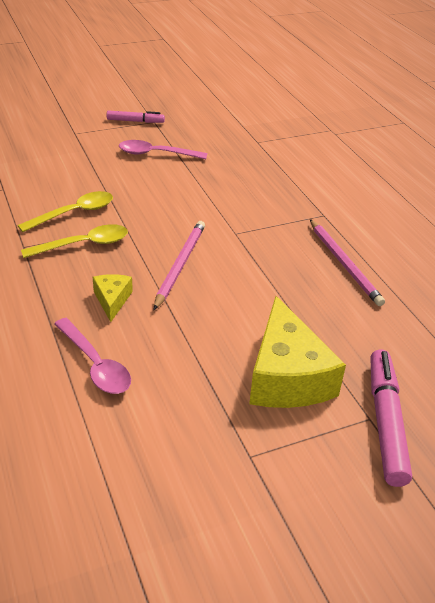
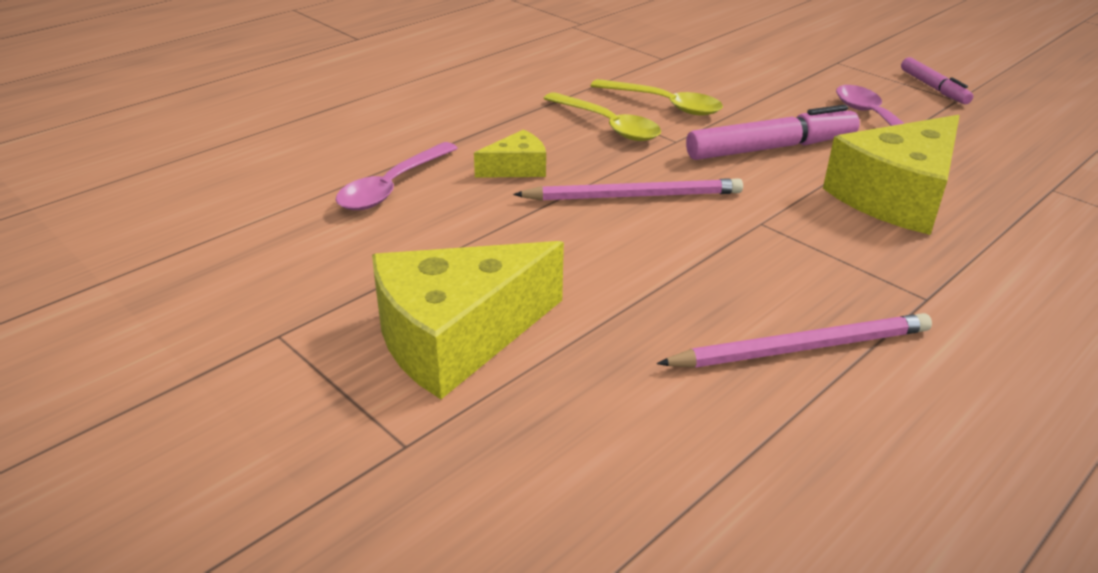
camera: 70 degrees right, 5 degrees down
pink pencil [310,219,385,306] -> pink pencil turned 150 degrees counterclockwise [657,313,932,368]
pink marker [370,349,412,487] -> pink marker moved to [686,105,860,160]
none -> yellow cheese [823,115,959,235]

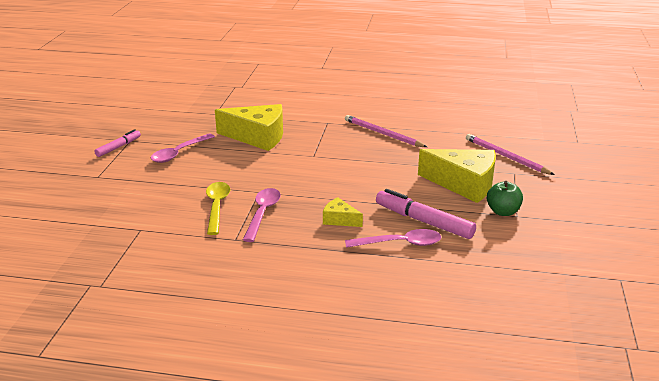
camera: 125 degrees left, 5 degrees down
pink pencil [513,178,743,201] -> pink pencil moved to [466,134,555,175]
yellow spoon [543,92,661,141] -> pink spoon [243,188,281,242]
pink marker [686,105,860,160] -> pink marker moved to [376,189,476,239]
none -> green apple [487,181,523,216]

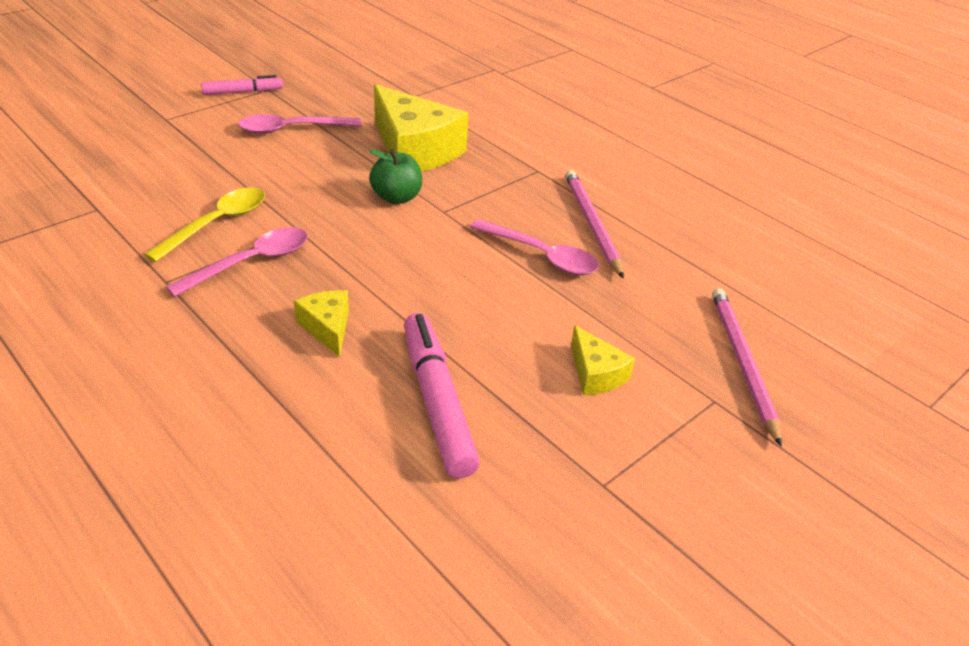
camera: 35 degrees right, 10 degrees up
pink spoon [345,229,441,248] -> pink spoon moved to [470,219,599,275]
yellow cheese [418,149,496,203] -> yellow cheese [571,325,635,396], size x0.49
green apple [487,181,523,216] -> green apple moved to [369,149,422,204]

